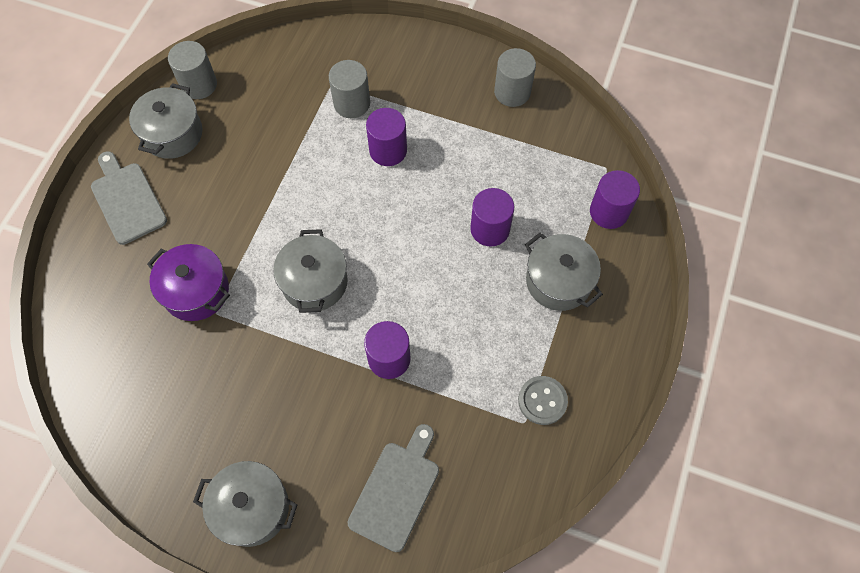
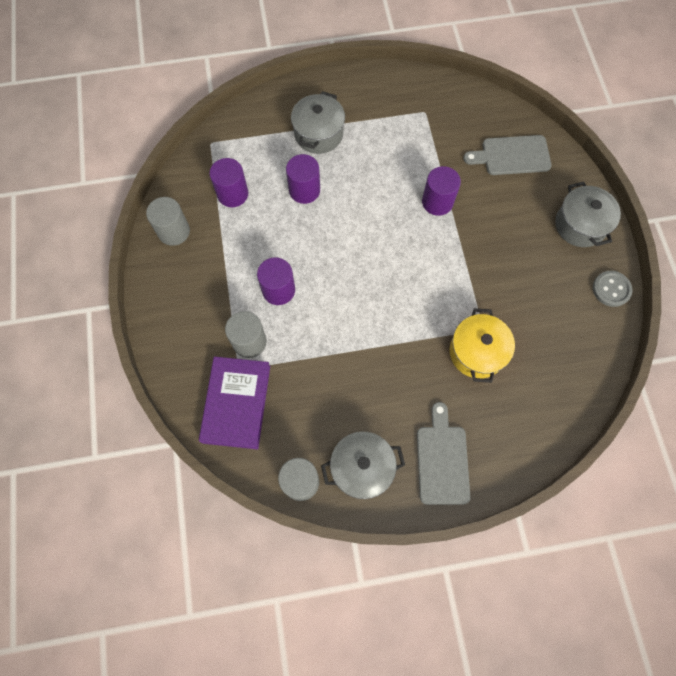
camera: 120 degrees left, 5 degrees up
grey cutting board [91,151,167,245] -> grey cutting board turned 150 degrees clockwise [417,402,470,505]
purple pot [147,244,230,321] -> yellow pot [450,308,515,383]
grey pot [273,229,348,313] -> none
grey button [518,376,568,425] -> grey button moved to [593,271,632,307]
purple cylinder [590,170,640,229] -> purple cylinder moved to [209,158,248,207]
none -> purple book [199,357,270,449]

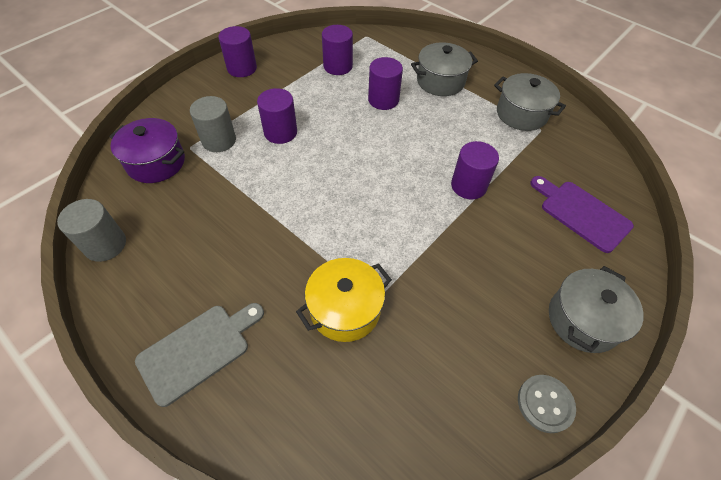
camera: 50 degrees right, 15 degrees down
grey cylinder [146,197,190,246] -> none
purple book [199,357,270,449] -> purple pot [109,118,185,183]
grey pot [321,432,405,499] -> grey pot moved to [494,73,566,131]
grey cutting board [463,135,552,175] -> purple cutting board [530,176,634,253]
none -> purple cylinder [218,26,257,77]

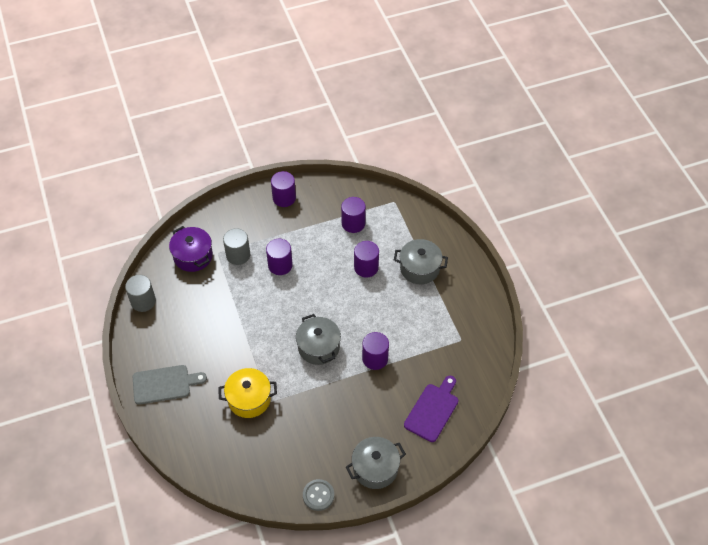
camera: 30 degrees right, 0 degrees up
grey pot [494,73,566,131] -> grey pot moved to [296,314,341,365]
purple cutting board [530,176,634,253] -> purple cutting board turned 45 degrees clockwise [404,376,458,442]

